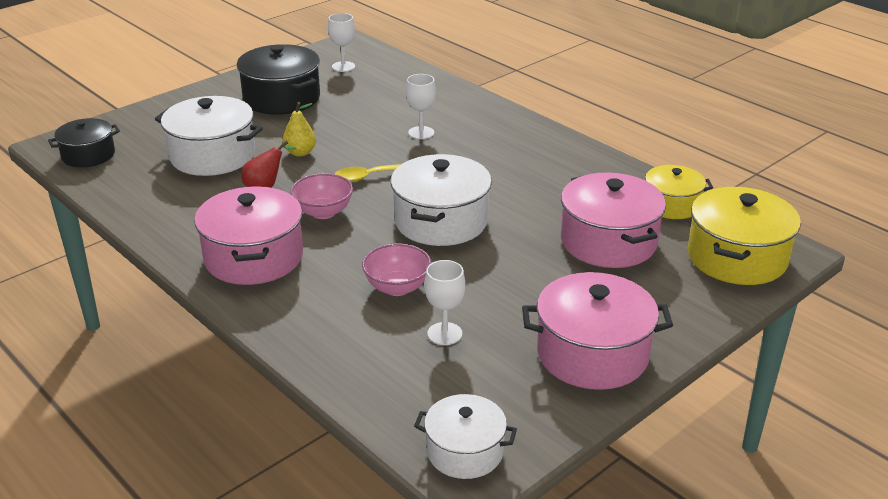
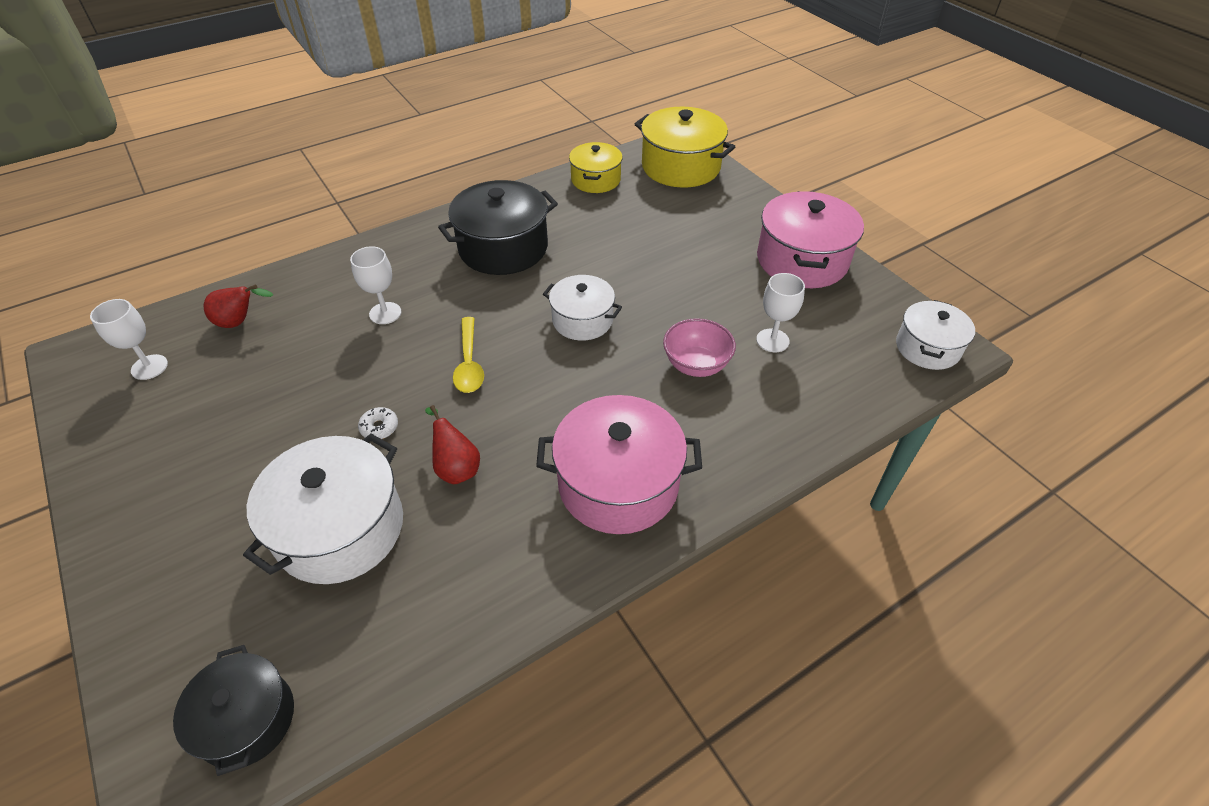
camera: 80 degrees left, 15 degrees up
black pot [237,44,320,115] -> black pot moved to [438,180,558,275]
yellow pear [283,102,316,157] -> white donut [358,407,398,439]
pink bowl [290,173,353,219] -> none
white pot [391,154,492,246] -> white pot [543,275,622,341], size x0.62
pink pot [561,172,666,268] -> none
none -> red pear [203,285,273,328]

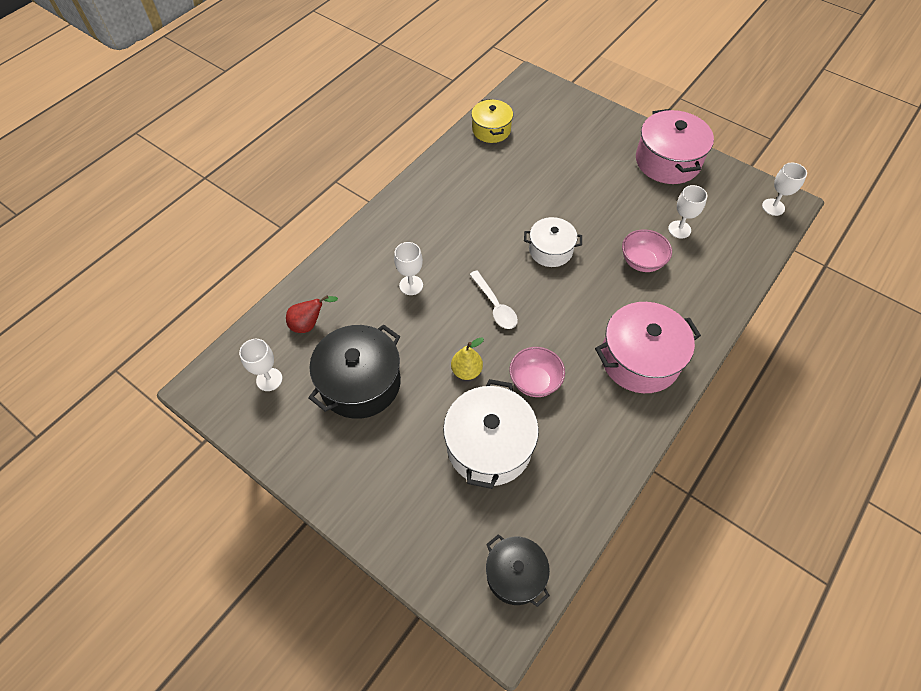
camera: 20 degrees left, 10 degrees up
white donut [358,407,398,439] -> yellow pear [451,337,484,380]
red pear [425,405,480,485] -> pink bowl [509,347,565,397]
black pot [438,180,558,275] -> black pot moved to [309,324,401,419]
yellow spoon [453,317,484,393] -> white spoon [470,270,518,329]
yellow pot [635,107,735,188] -> none
white pot [896,300,975,370] -> white goblet [762,163,807,216]

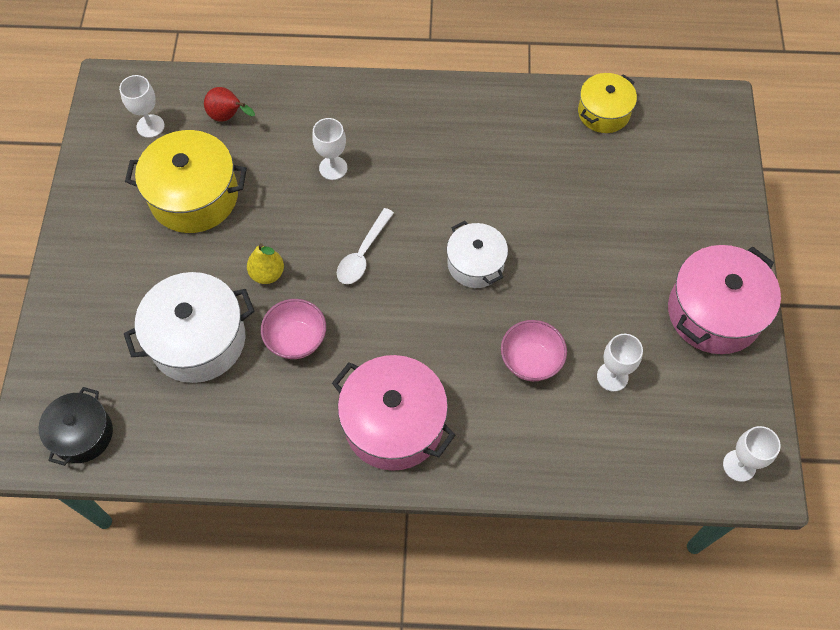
camera: 55 degrees right, 5 degrees up
black pot [309,324,401,419] -> yellow pot [125,130,247,233]

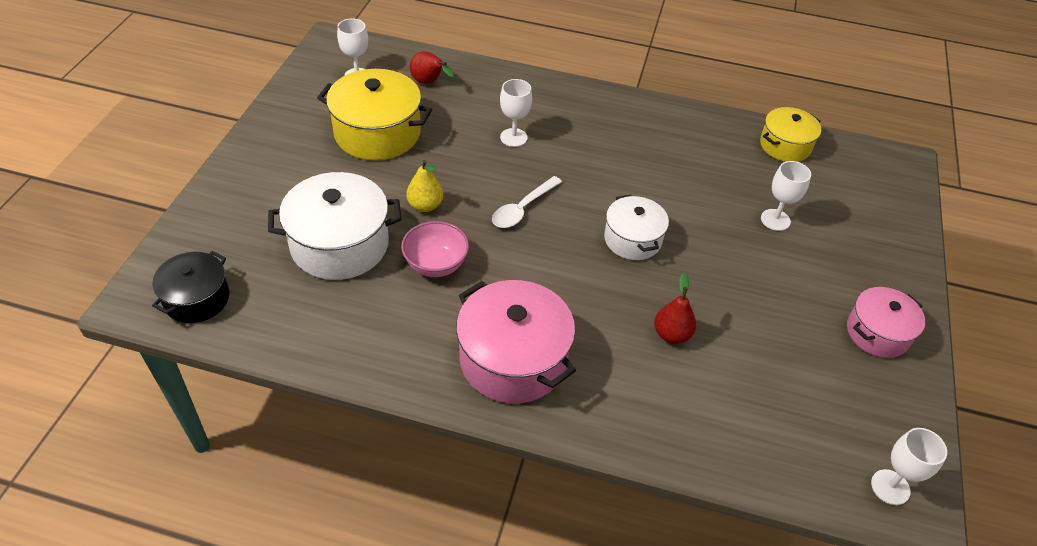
camera: 10 degrees right, 15 degrees down
pink bowl [501,320,567,381] -> red pear [654,273,696,344]
white goblet [597,334,643,392] -> white goblet moved to [761,161,811,231]
pink pot [668,245,781,354] -> pink pot [847,287,925,358], size x0.62

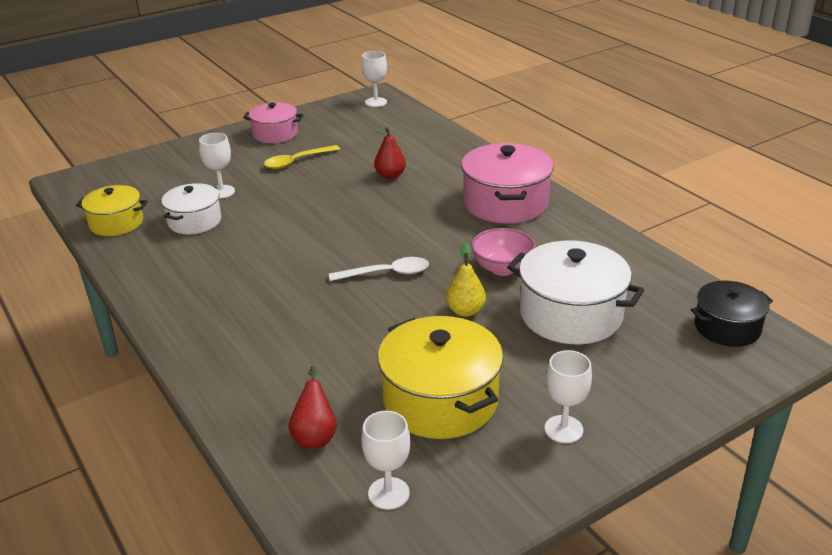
camera: 135 degrees left, 15 degrees down
white goblet [500,79,532,147] -> white goblet moved to [544,350,592,443]
white pot [604,194,669,260] -> white pot moved to [162,183,221,234]
none -> yellow spoon [264,145,340,169]

